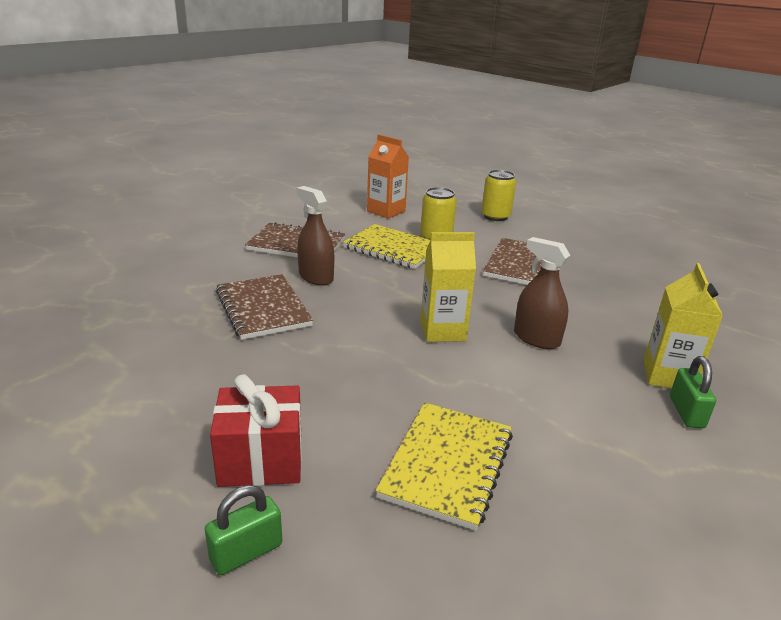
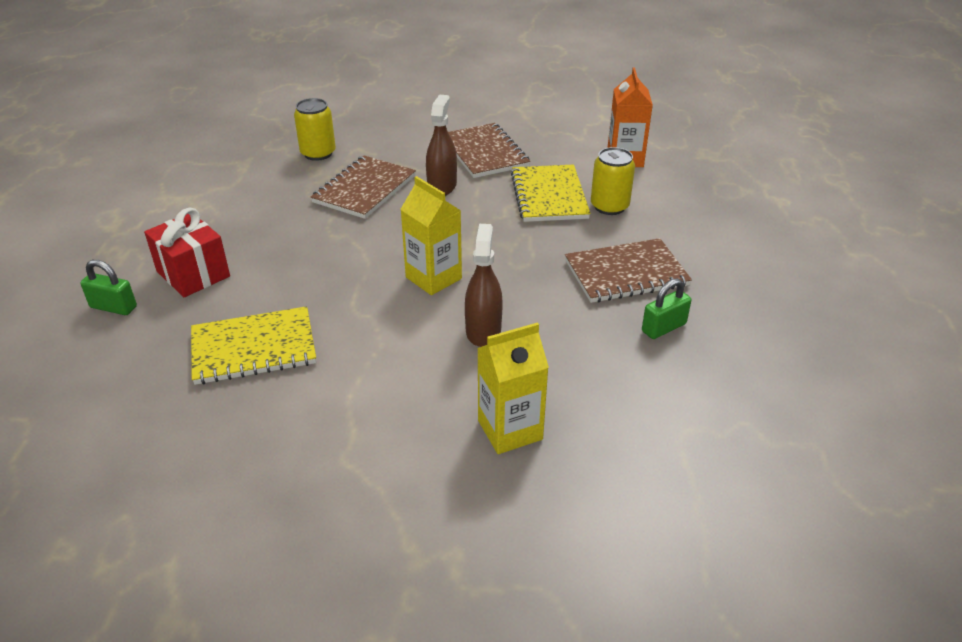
camera: 55 degrees right, 10 degrees up
yellow can [481,170,516,221] -> yellow can moved to [294,98,336,161]
green padlock [670,356,716,428] -> green padlock moved to [642,279,691,339]

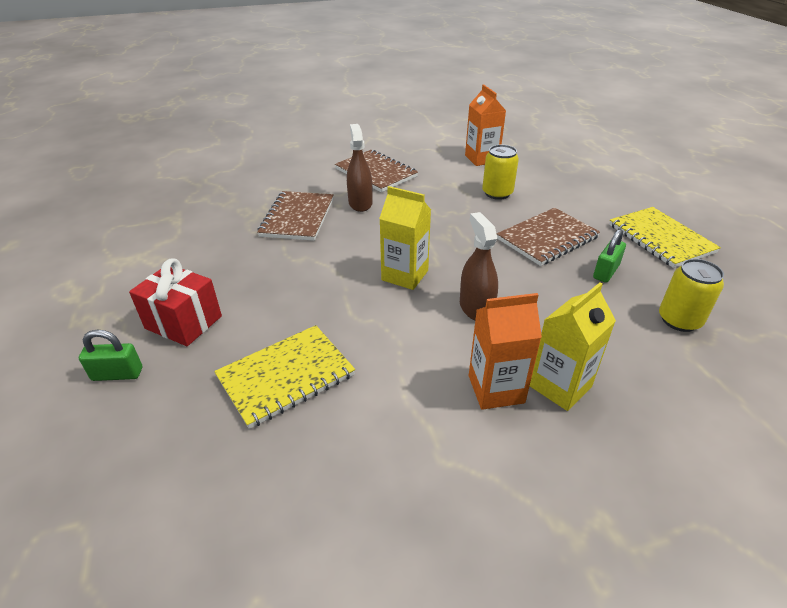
camera: 20 degrees left, 0 degrees up
yellow can [294,98,336,161] -> yellow can moved to [659,259,724,332]
yellow notebook [511,165,591,222] -> yellow notebook moved to [609,207,721,268]
none -> orange carton [469,293,542,410]

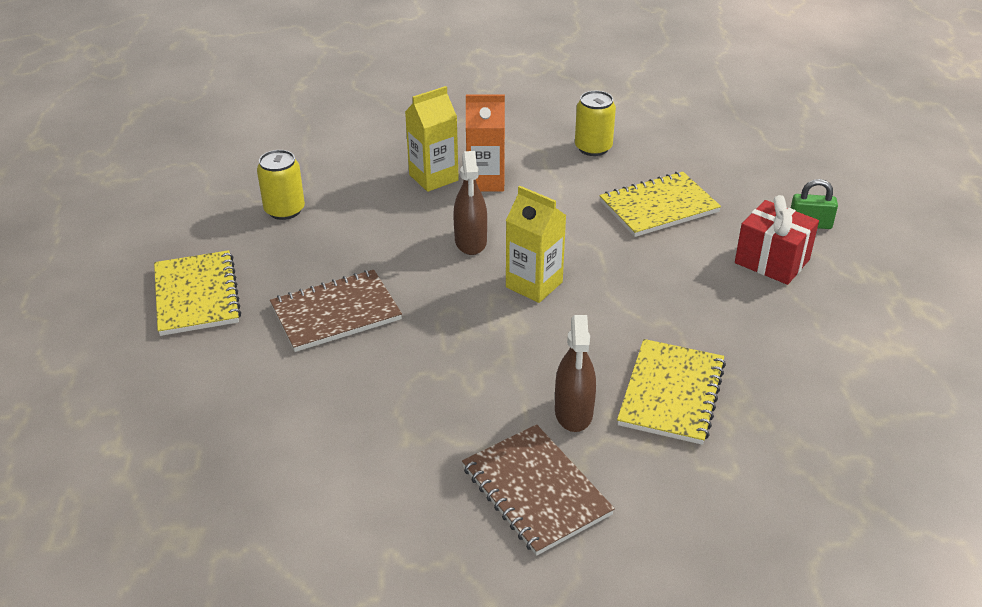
camera: 170 degrees left, 0 degrees up
brown notebook [257,191,334,241] -> yellow notebook [617,339,726,445]
orange carton [465,85,506,166] -> none
yellow can [482,145,519,200] -> yellow can moved to [575,91,616,156]
green padlock [593,229,626,283] -> none

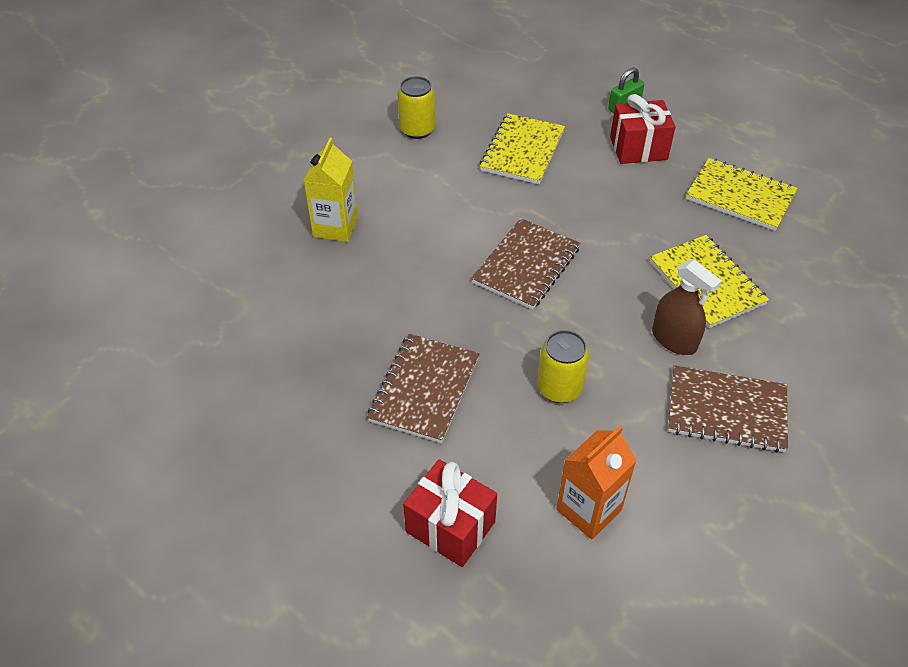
camera: 45 degrees left, 10 degrees up
yellow notebook [154,250,241,336] -> yellow notebook moved to [686,158,798,231]
yellow can [257,150,305,220] -> yellow can moved to [537,330,589,403]
brown spray bottle [453,151,487,255] -> none
orange carton [466,95,505,192] -> orange carton moved to [556,426,637,539]
yellow carton [506,186,567,303] -> brown notebook [471,218,580,310]
none -> red gift [403,459,497,567]

